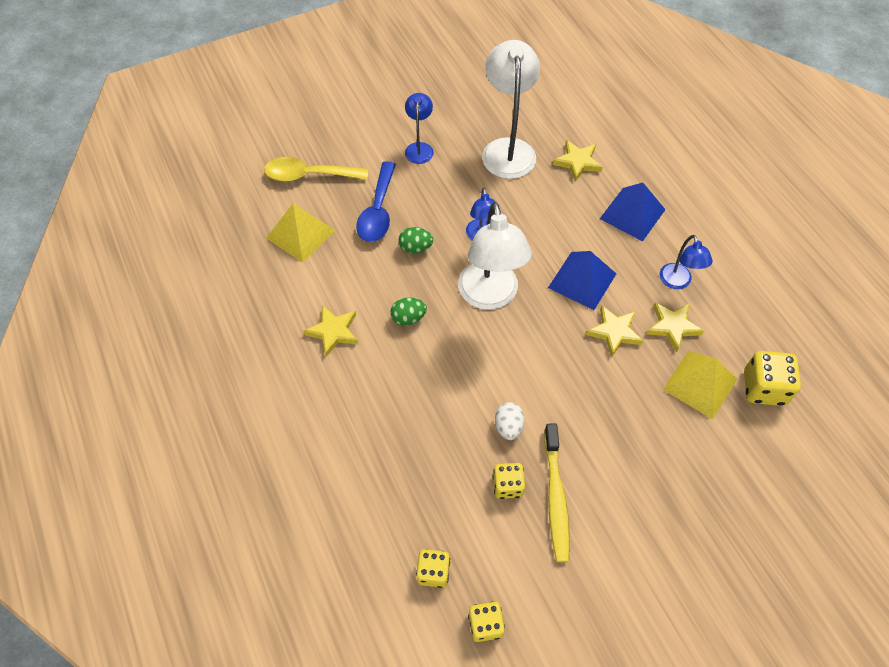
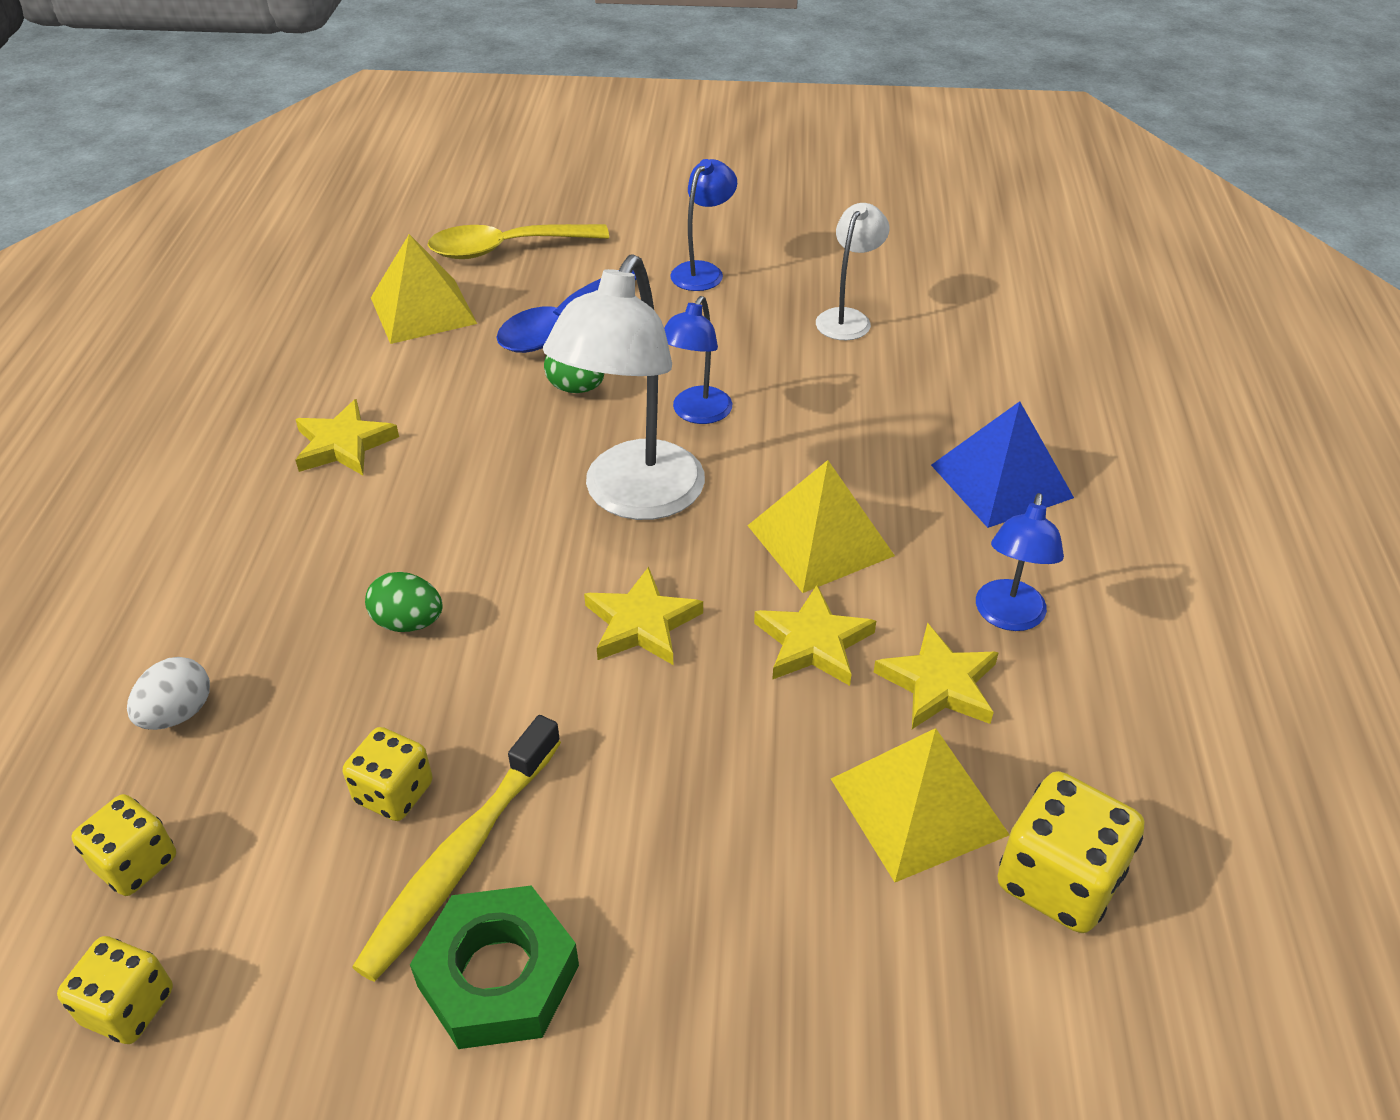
camera: 30 degrees right, 15 degrees down
yellow spoon [264,157,368,182] -> yellow spoon turned 45 degrees counterclockwise [428,224,609,259]
green egg [390,298,427,325] -> green egg moved to [365,572,443,632]
white lamp [482,40,540,179] -> white lamp [816,203,890,340], size x0.53
white egg [495,402,525,440] -> white egg moved to [127,657,210,730]
blue pyramid [548,251,616,310] -> yellow pyramid [747,460,895,593]
yellow star [553,140,603,181] -> yellow star moved to [584,567,703,665]
none -> green nut [410,885,579,1049]

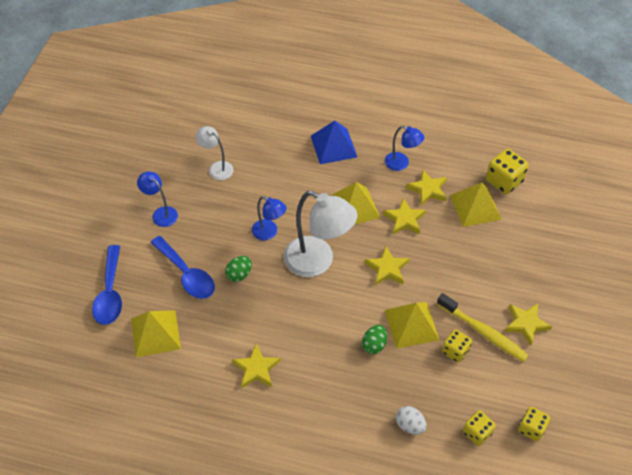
camera: 80 degrees left, 10 degrees up
green nut [410,885,579,1049] -> yellow star [504,303,552,346]
yellow spoon [428,224,609,259] -> blue spoon [92,245,122,325]
none -> yellow pyramid [385,302,439,349]

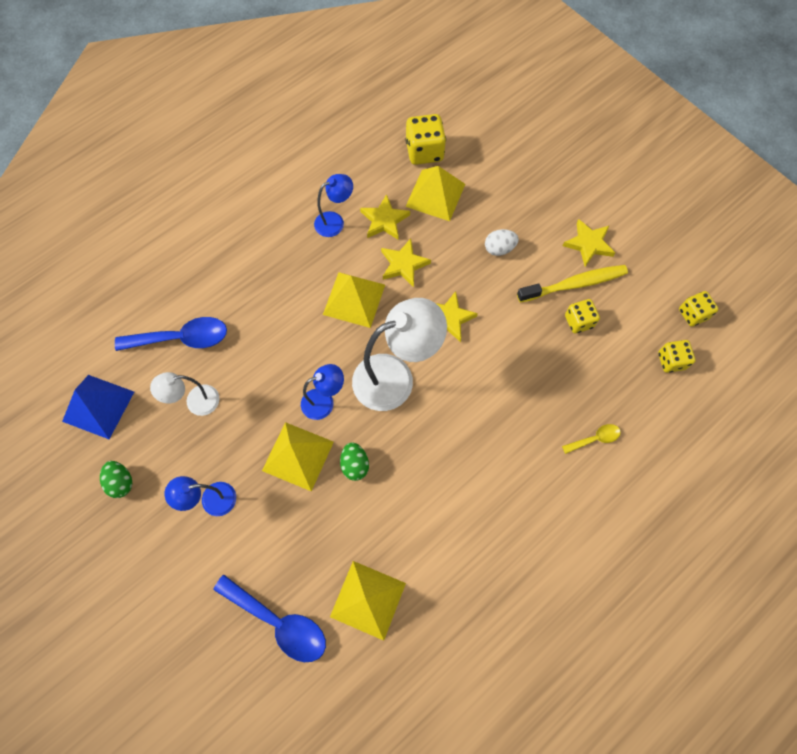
camera: 55 degrees left, 15 degrees up
blue spoon [150,236,215,299] -> blue spoon moved to [115,317,227,351]
yellow star [232,344,281,388] -> none
blue pyramid [311,121,357,164] -> blue pyramid moved to [62,375,134,439]
green egg [362,325,387,354] -> green egg moved to [100,461,132,498]
yellow pyramid [385,302,439,349] -> yellow pyramid moved to [262,422,334,491]
white egg [396,406,427,434] -> white egg moved to [485,229,519,256]
none -> yellow spoon [562,424,621,454]

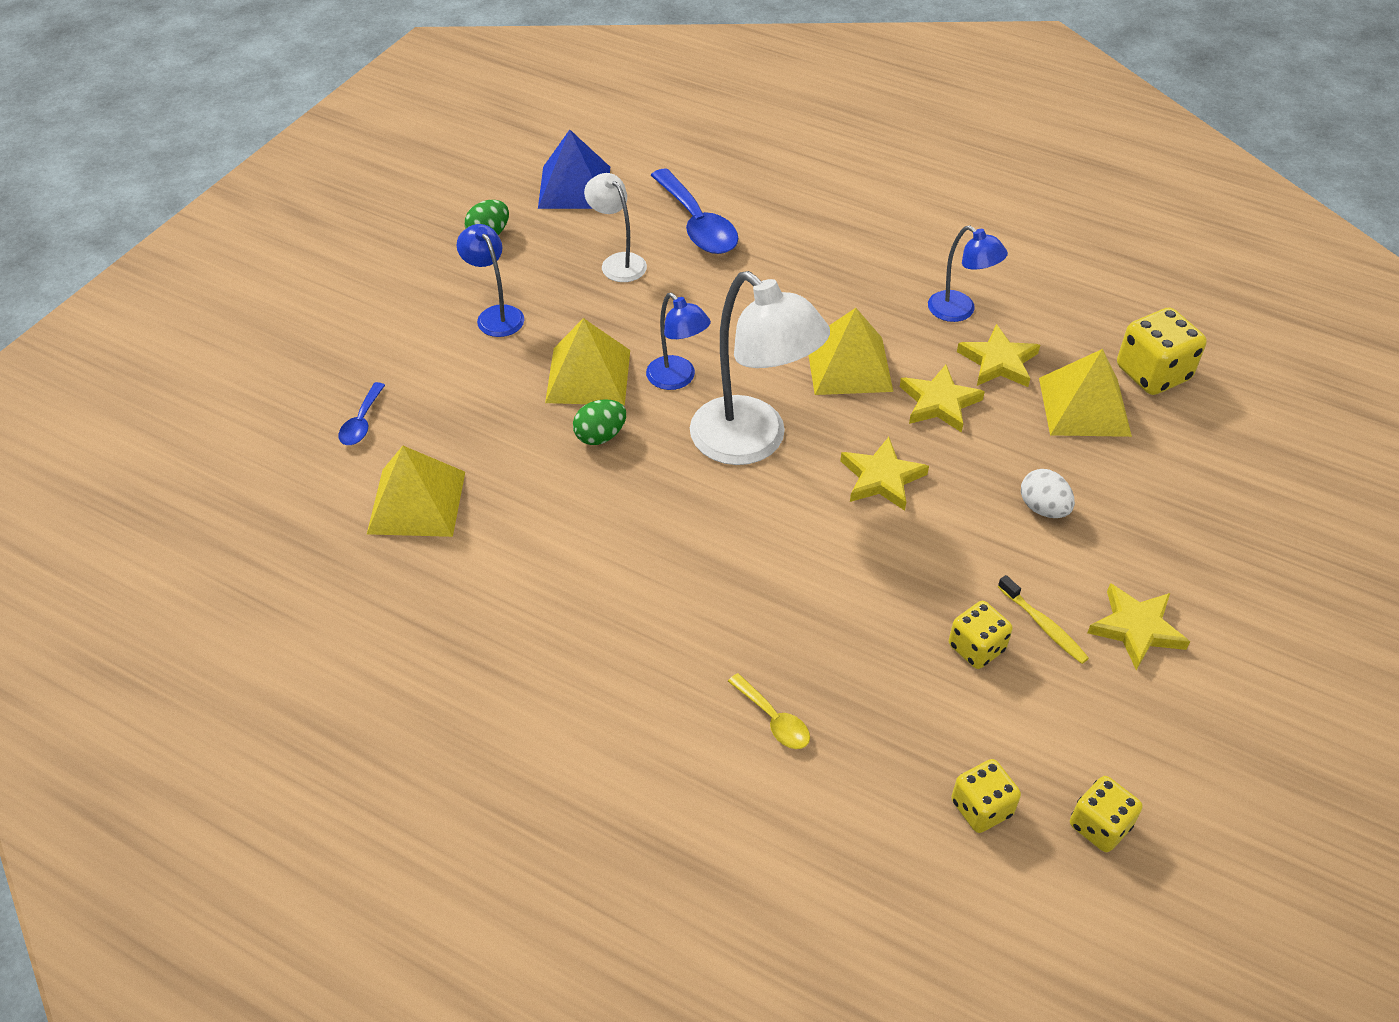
camera: 70 degrees right, 20 degrees down
blue spoon [213,575,326,662] -> blue spoon [338,382,385,445], size x0.52
yellow toothbrush [517,265,628,302] -> yellow toothbrush [998,575,1089,664], size x0.55

